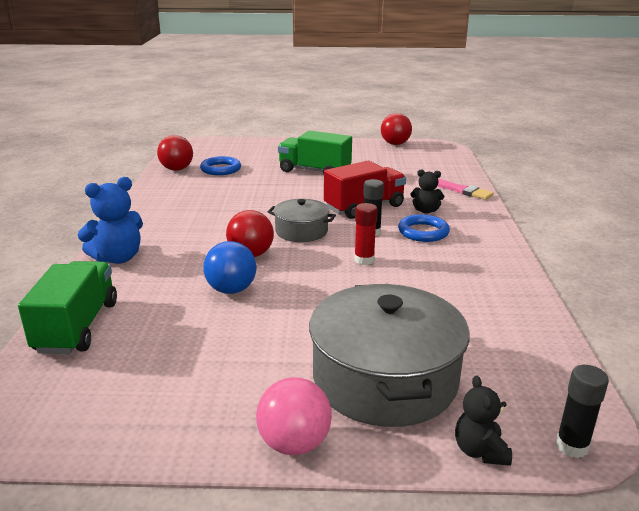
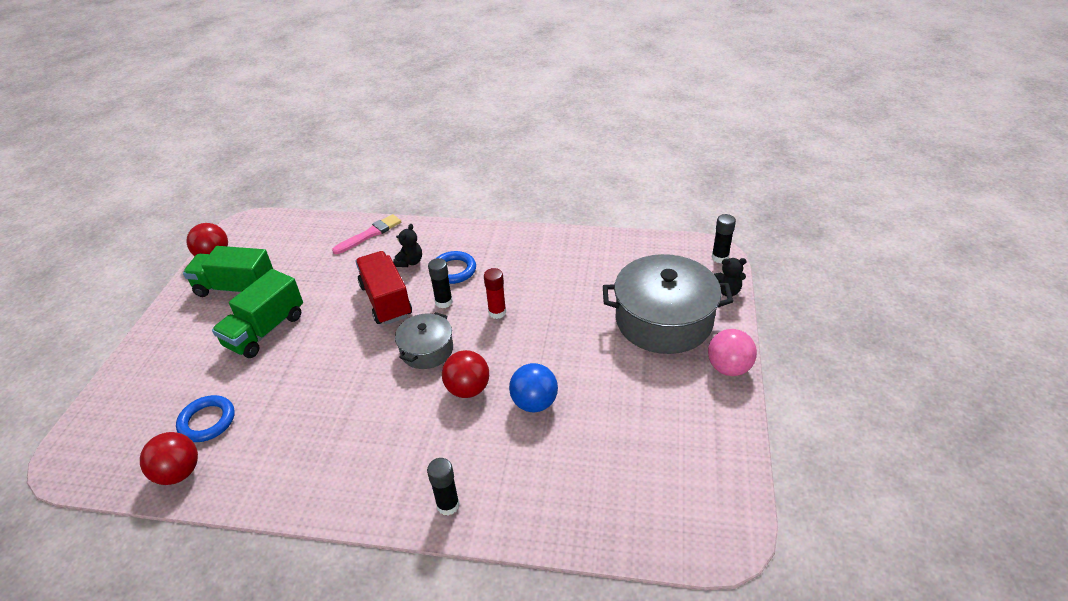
camera: 80 degrees left, 15 degrees up
green truck [18,261,117,354] -> green truck moved to [183,246,273,297]
blue teddy bear [78,177,143,264] -> black glue stick [427,458,460,516]

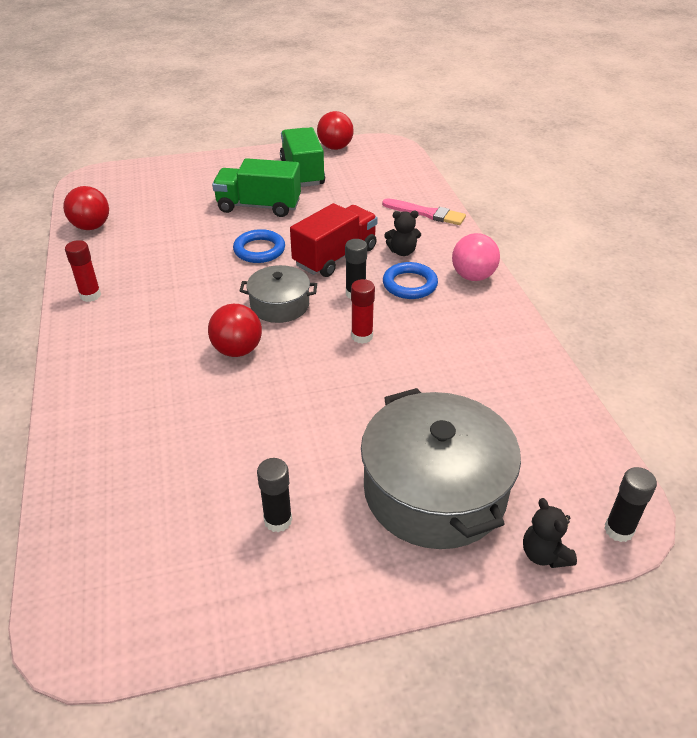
camera: 65 degrees right, 0 degrees up
blue ring [176,395,235,442] -> blue ring moved to [233,229,285,263]
black glue stick [427,458,460,516] -> black glue stick moved to [257,458,292,533]
blue ball [509,363,558,412] -> none
pink ball [708,329,757,376] -> pink ball moved to [452,233,500,281]
none -> red glue stick [65,240,101,302]

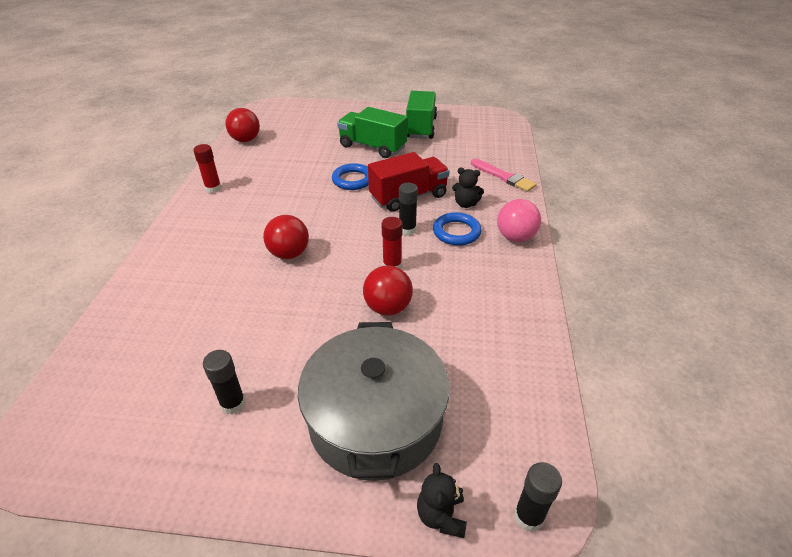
camera: 20 degrees right, 0 degrees up
grey pot [240,265,317,323] -> none
red ball [317,111,354,150] -> red ball moved to [363,266,413,316]

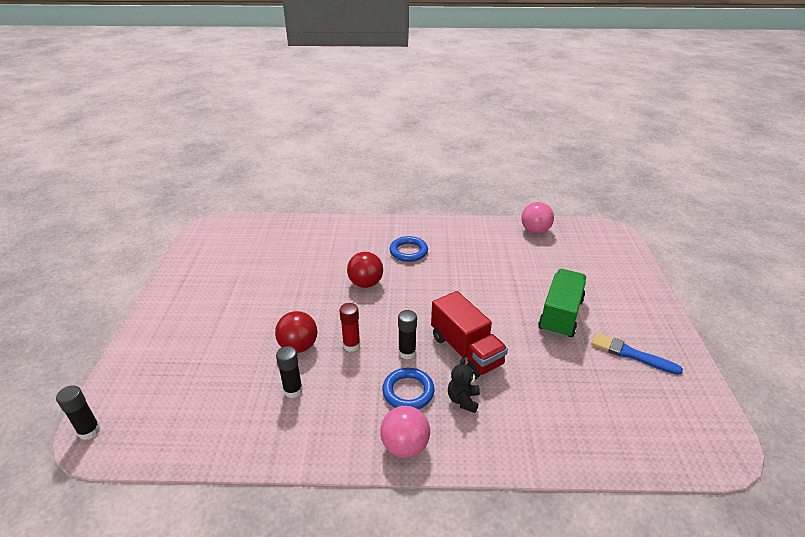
camera: 85 degrees right, 5 degrees down
red glue stick [193,144,222,193] -> none
black glue stick [203,350,246,415] -> black glue stick moved to [276,346,303,398]
red ball [225,108,260,142] -> pink ball [521,202,554,234]
grey pot [298,322,450,481] -> none
blue ring [332,163,369,190] -> blue ring moved to [390,236,428,262]
green truck [406,91,437,139] -> blue brush [591,333,683,375]
black teddy bear [417,463,467,538] -> none
pink brush [471,159,537,192] -> none

